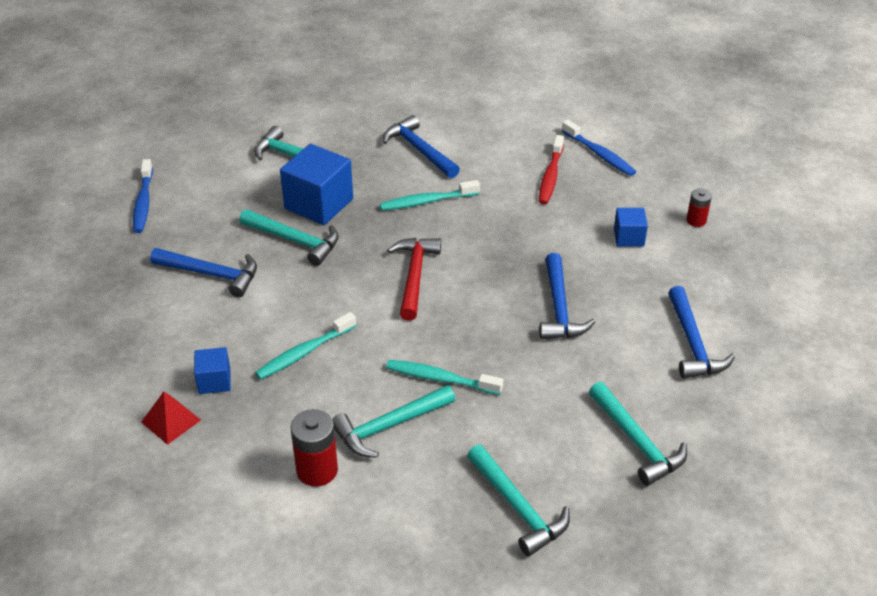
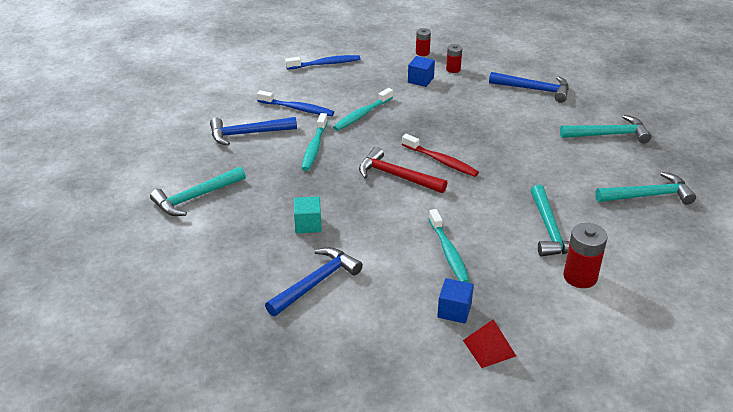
camera: 65 degrees left, 5 degrees down
blue toothbrush [133,159,153,233] -> blue toothbrush moved to [257,90,334,116]
turquoise hammer [239,209,339,266] -> turquoise cube [294,196,322,233]
blue cube [280,144,353,225] -> none
turquoise toothbrush [386,360,503,395] -> turquoise toothbrush moved to [333,88,393,131]
red toothbrush [539,135,564,205] -> red toothbrush moved to [402,134,479,177]
blue hammer [539,253,595,339] -> none
none -> red battery [446,44,462,73]

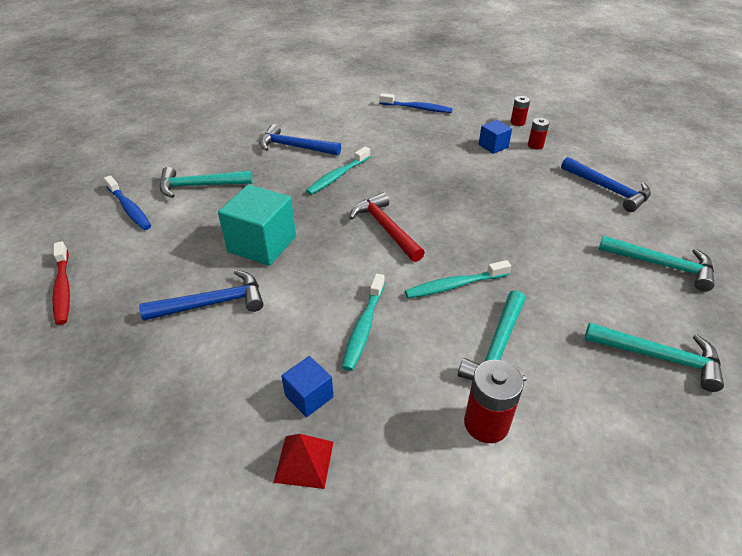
camera: 30 degrees right, 5 degrees up
blue toothbrush [257,90,334,116] -> blue toothbrush moved to [104,175,151,230]
turquoise cube [294,196,322,233] -> turquoise cube [218,184,296,266], size x1.87
turquoise toothbrush [333,88,393,131] -> turquoise toothbrush moved to [405,260,511,298]
red toothbrush [402,134,479,177] -> red toothbrush moved to [52,241,70,325]

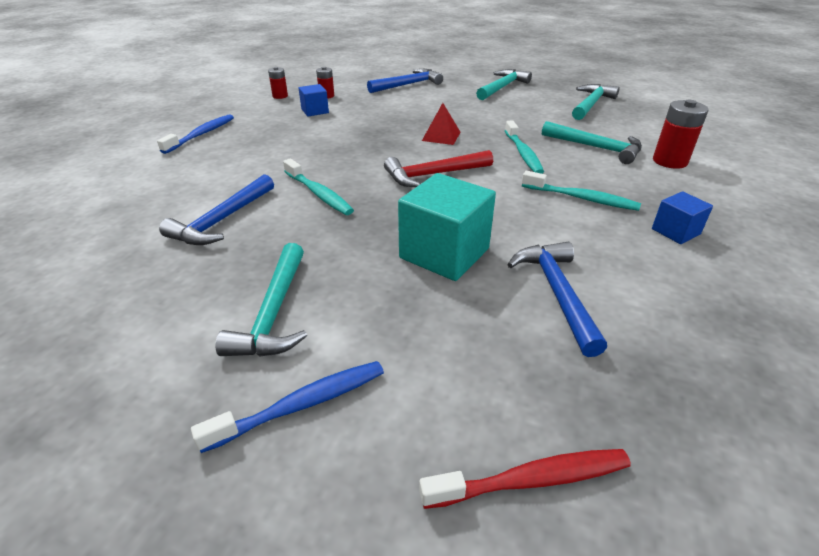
camera: 80 degrees left, 5 degrees down
red pyramid [273,434,333,489] -> red pyramid moved to [422,103,461,145]

